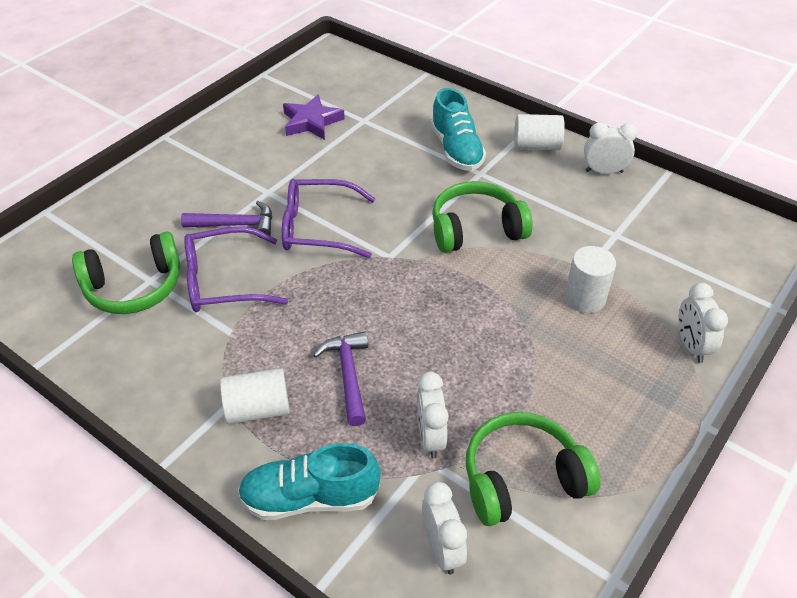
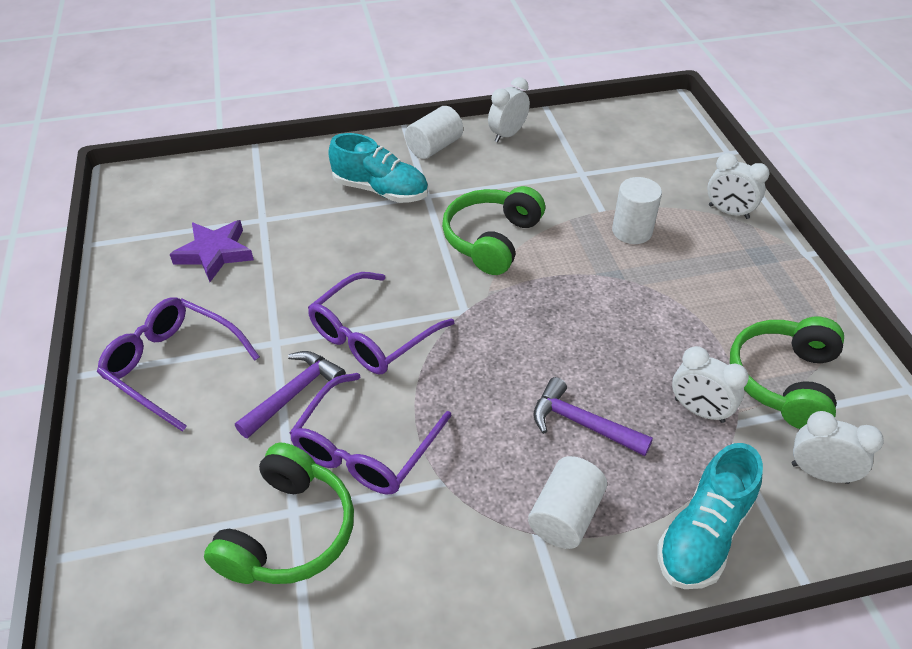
camera: 50 degrees left, 0 degrees up
none -> purple glasses [97,297,260,432]

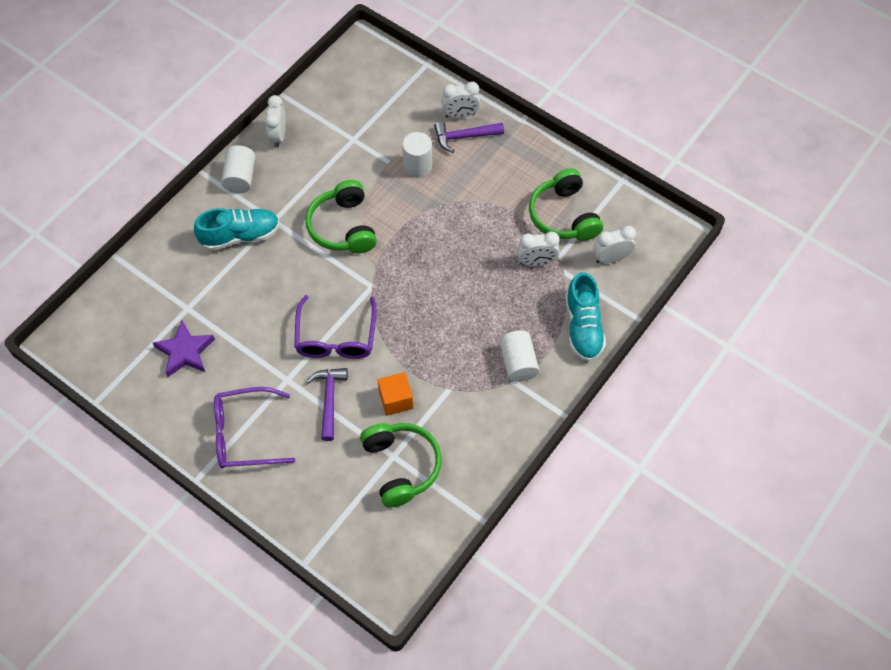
camera: 40 degrees left, 15 degrees up
purple glasses [290,373,452,494] -> orange cube [378,372,413,416]
purple hammer [533,377,653,456] -> purple hammer moved to [434,121,504,153]

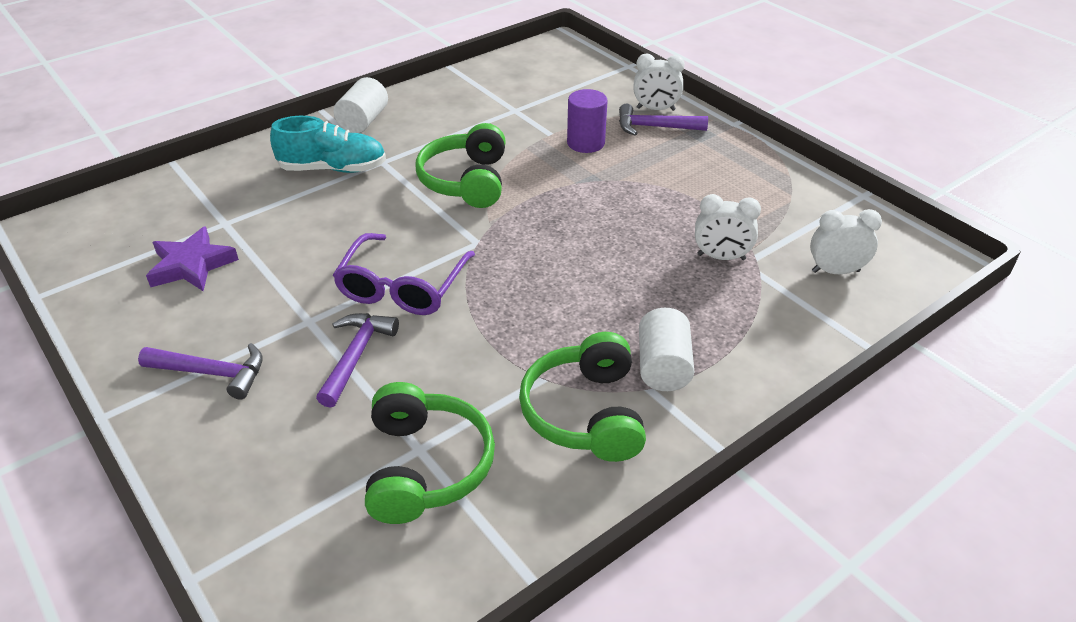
camera: 15 degrees right, 20 degrees down
purple glasses [214,387,296,468] -> purple hammer [138,343,263,400]
white clock [265,95,286,148] -> none
orange cube [378,372,413,416] -> none
white cylinder [402,132,432,178] -> purple cylinder [567,89,608,153]
green headphones [529,168,603,241] -> green headphones moved to [519,332,646,462]
turquoise shoe [565,272,606,362] -> none

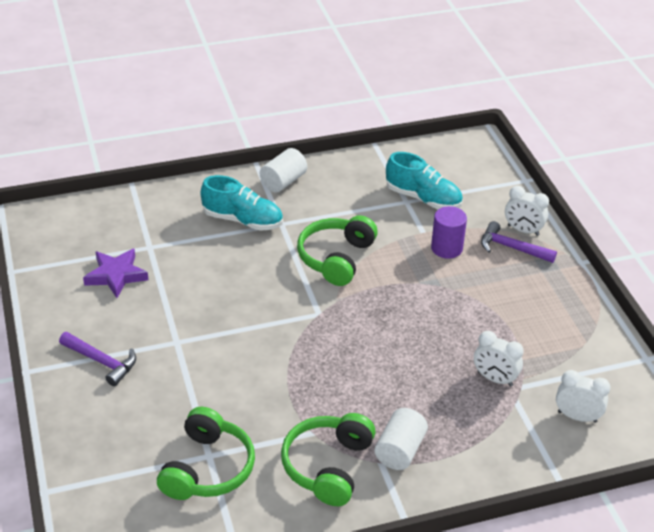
camera: 20 degrees right, 0 degrees up
purple hammer [316,313,399,408] -> none
purple glasses [333,233,475,315] -> none
none -> turquoise shoe [386,152,463,209]

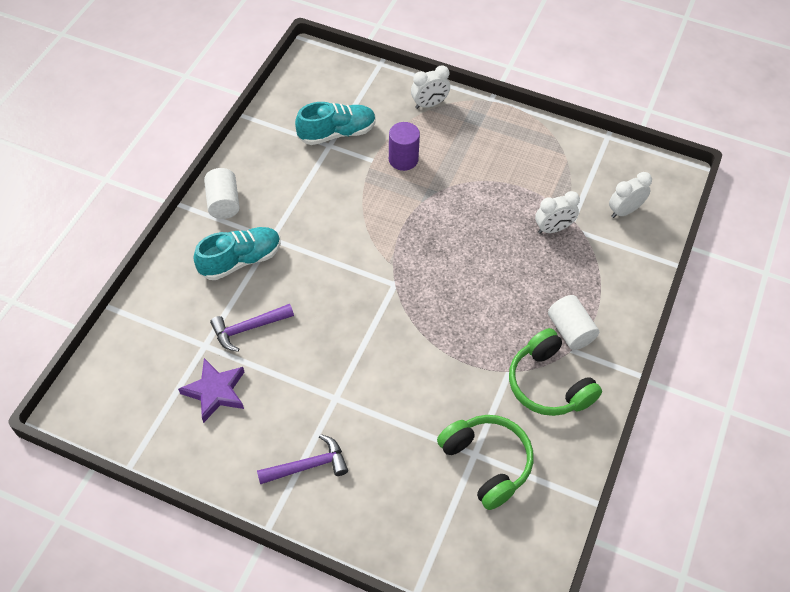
camera: 50 degrees left, 15 degrees up
green headphones [297,215,378,286] -> none
purple hammer [481,221,557,263] -> purple hammer moved to [210,304,294,352]

